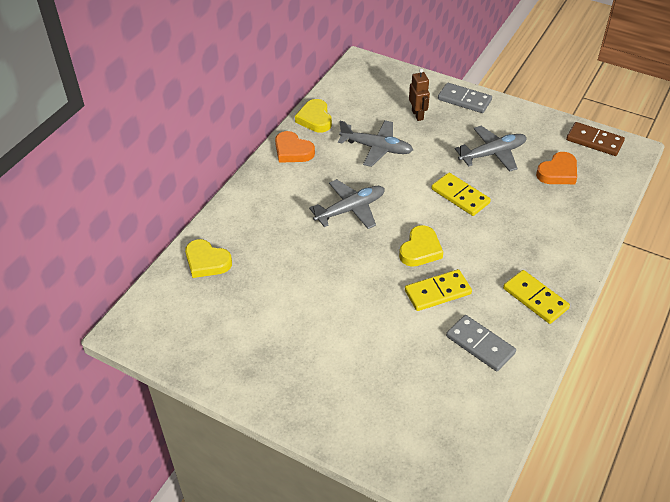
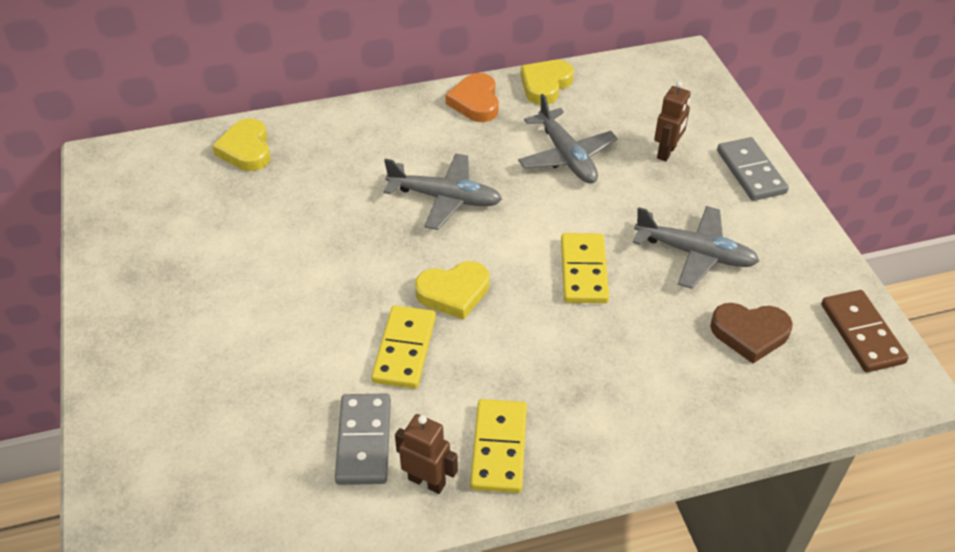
camera: 45 degrees right, 0 degrees up
yellow domino [405,269,472,311] -> yellow domino turned 75 degrees clockwise [371,305,436,389]
orange heart [536,152,577,184] -> brown heart [710,303,793,363]
none -> brown robot [395,414,458,494]

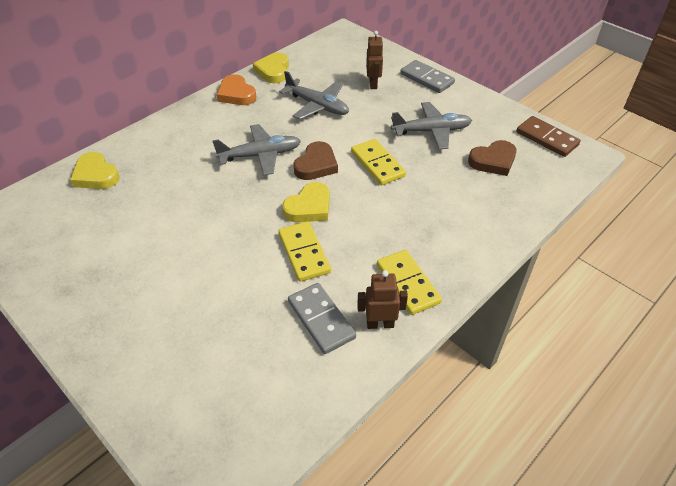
camera: 30 degrees left, 0 degrees up
none -> brown heart [293,141,338,180]

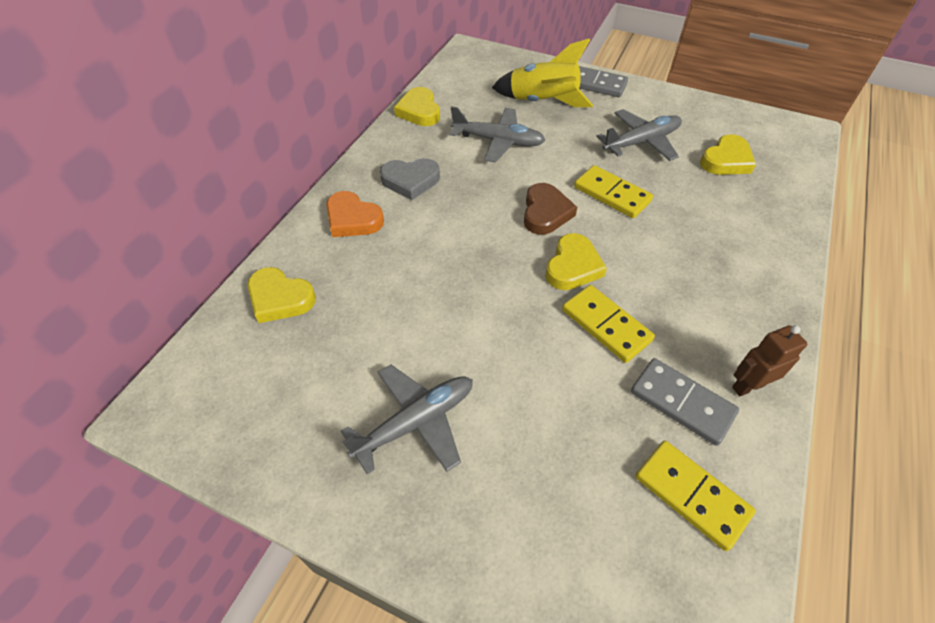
camera: 20 degrees left, 5 degrees up
grey plane [213,124,301,176] -> grey plane moved to [341,365,473,474]
orange heart [216,74,256,105] -> orange heart moved to [326,191,384,237]
brown robot [366,31,384,89] -> yellow rocket [492,39,593,107]
yellow domino [377,250,442,315] -> yellow domino moved to [635,441,756,551]
brown heart [468,140,517,176] -> yellow heart [700,134,756,175]
brown domino [516,116,581,157] -> none
none -> grey heart [380,158,440,200]

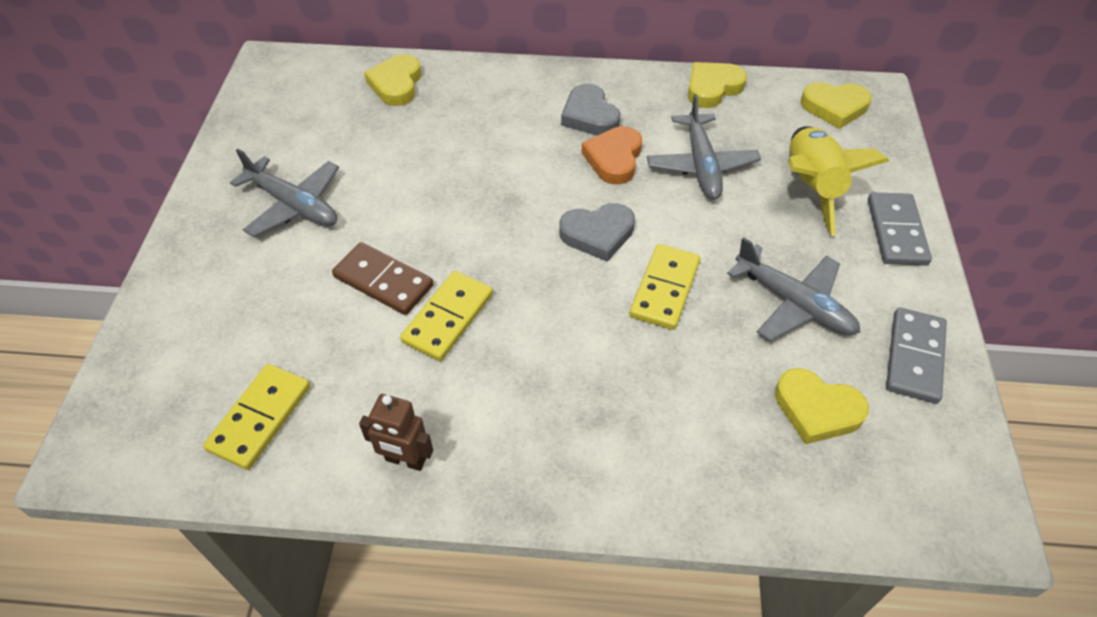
camera: 70 degrees right, 0 degrees up
orange heart [326,191,384,237] -> orange heart moved to [581,126,642,184]
brown heart [524,183,577,235] -> grey heart [559,203,635,261]
yellow heart [545,233,607,290] -> yellow heart moved to [801,82,872,129]
grey domino [631,358,739,446] -> grey domino moved to [886,307,947,404]
brown robot [732,325,807,397] -> brown robot turned 150 degrees clockwise [359,394,433,471]
none -> brown domino [332,242,434,315]

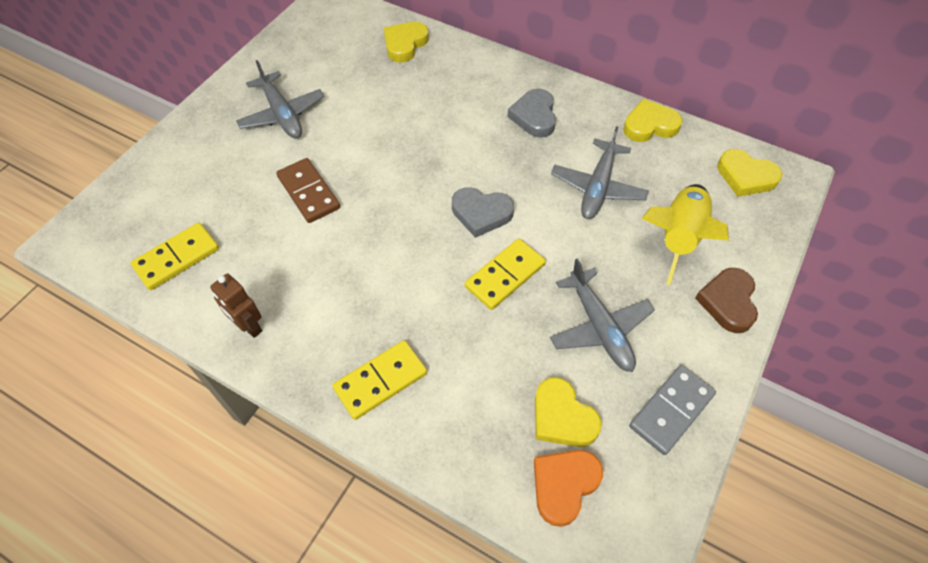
camera: 25 degrees right, 5 degrees up
yellow domino [400,271,493,361] -> yellow domino moved to [332,340,427,420]
orange heart [581,126,642,184] -> orange heart moved to [534,450,603,527]
grey domino [868,192,932,266] -> brown heart [695,268,758,333]

